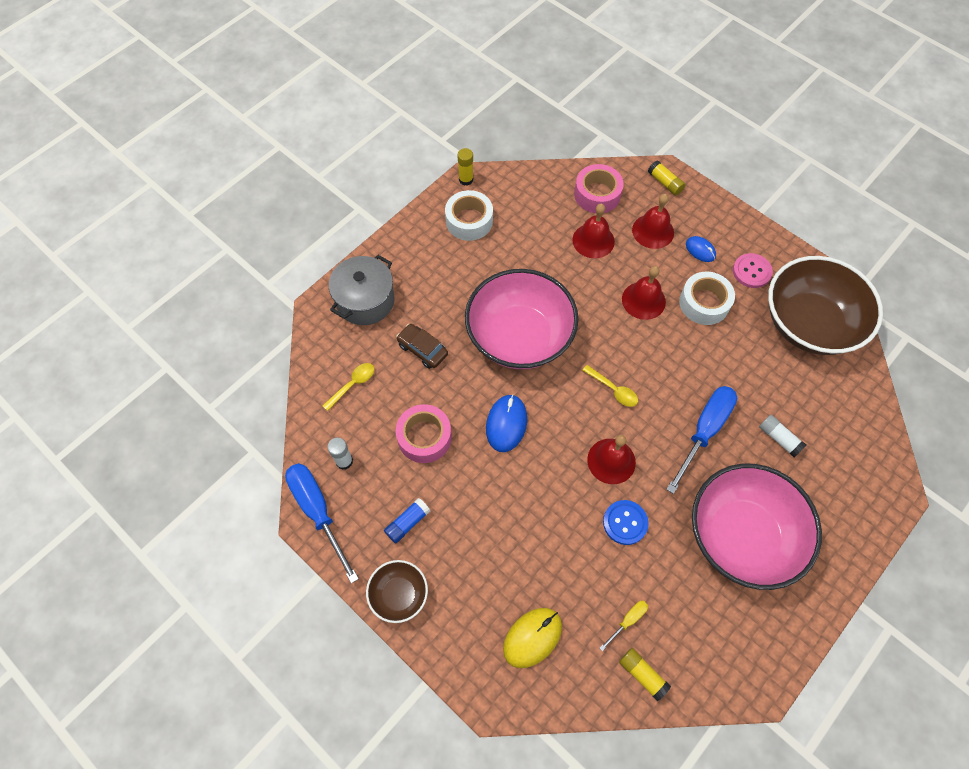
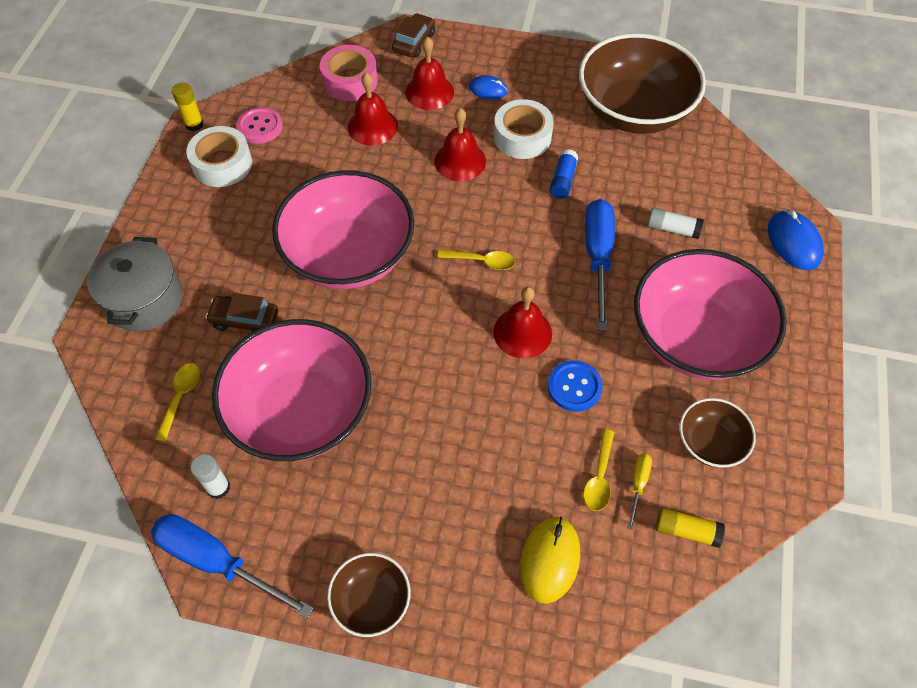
camera: 30 degrees left, 5 degrees down
blue glue stick [384,498,431,543] -> blue glue stick moved to [550,149,578,199]
pink tape [396,404,452,463] -> pink bowl [212,319,372,461]
blue mouse [486,395,527,452] -> blue mouse moved to [768,210,824,270]
yellow glue stick [648,160,686,195] -> brown car [392,13,435,57]
pink button [733,253,773,288] -> pink button moved to [236,107,283,144]
none -> yellow spoon [583,429,614,511]
none -> brown bowl [679,398,756,467]

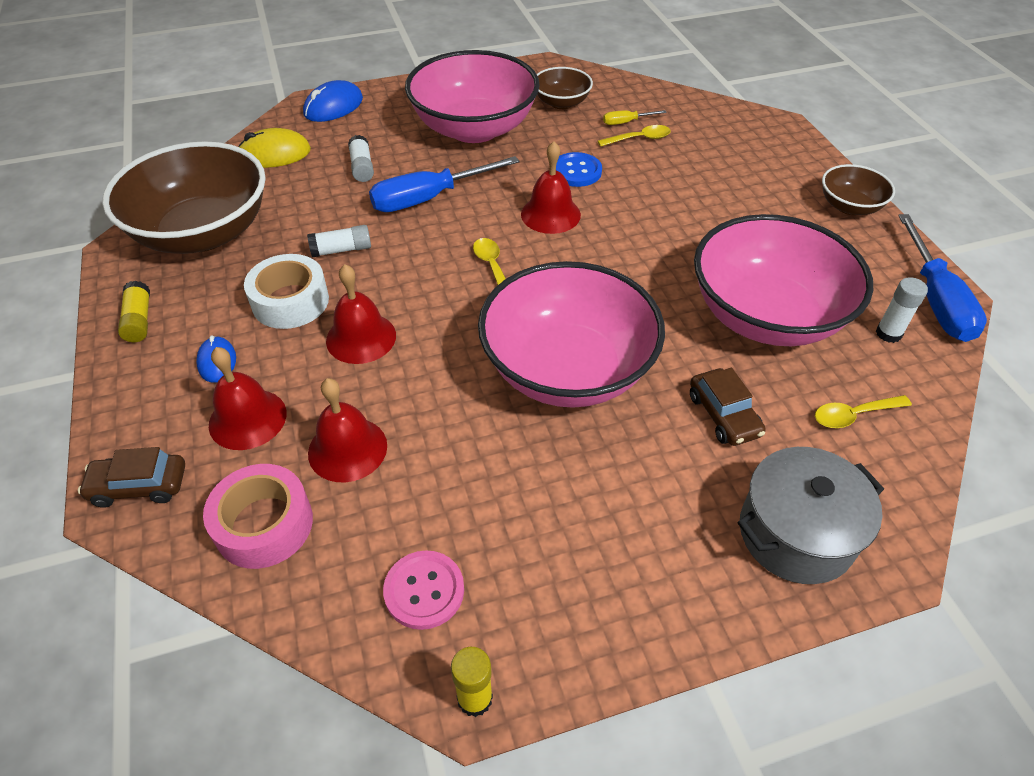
camera: 120 degrees left, 10 degrees down
white tape [186,126,252,187] -> none
yellow mouse [520,517,580,604] -> yellow mouse moved to [238,128,311,168]
blue glue stick [550,149,578,199] -> white glue stick [307,225,371,257]
yellow glue stick [656,507,725,548] -> yellow glue stick moved to [118,281,150,342]

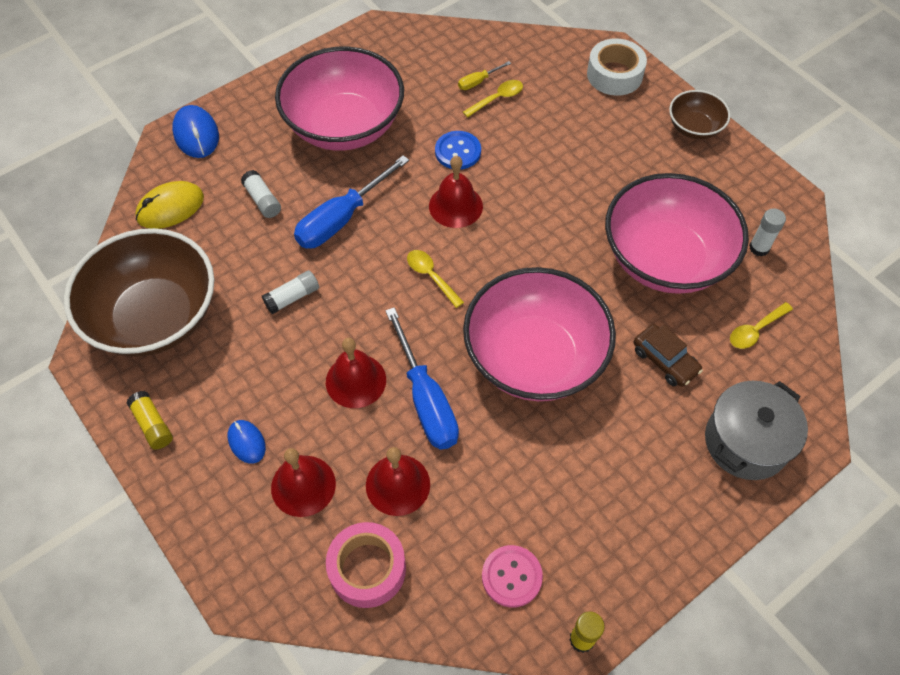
camera: 20 degrees left, 10 degrees up
brown car [78,447,185,508] -> none
white tape [244,254,329,329] -> white tape moved to [587,38,647,96]
blue mouse [303,80,363,122] -> blue mouse turned 45 degrees counterclockwise [172,105,219,158]
brown bowl [537,67,593,109] -> none
blue screwdriver [898,214,987,342] -> blue screwdriver moved to [385,307,459,450]

